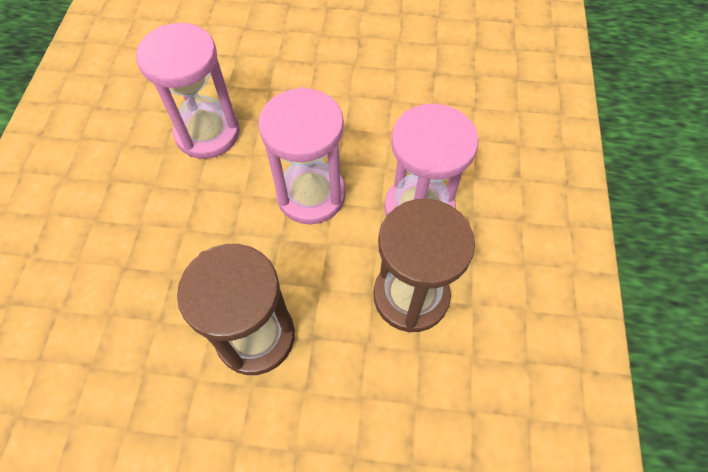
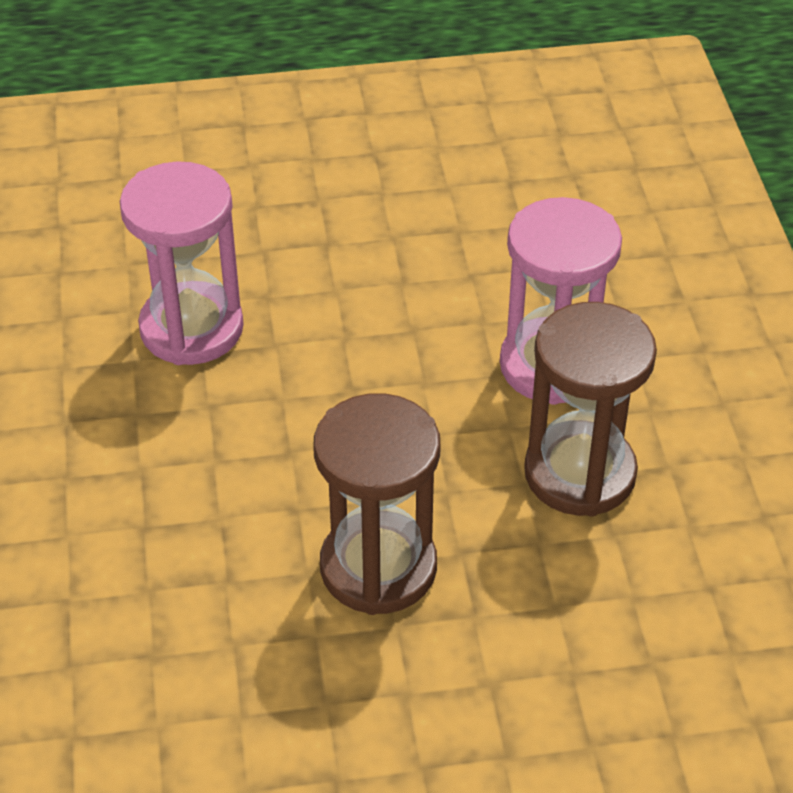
camera: 15 degrees left, 15 degrees down
pink hourglass [258,87,346,224] -> none

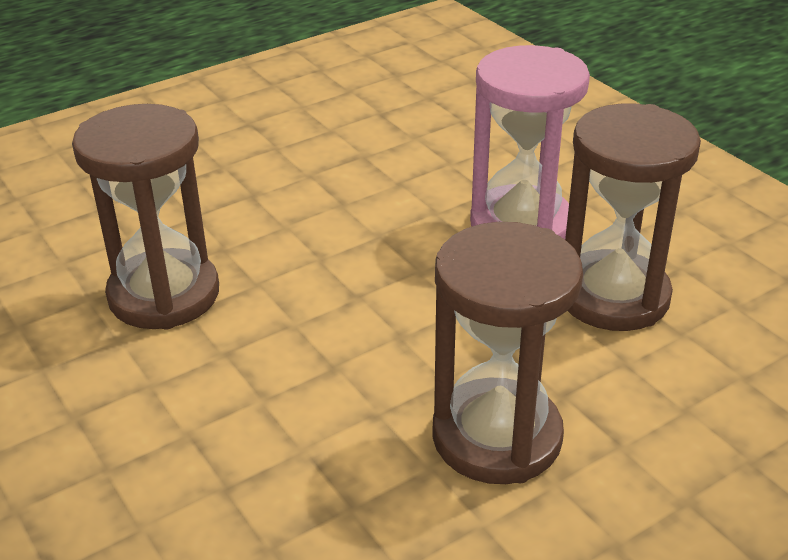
camera: 25 degrees left, 10 degrees down
pink hourglass [120,161,244,365] -> brown hourglass [72,104,219,330]

